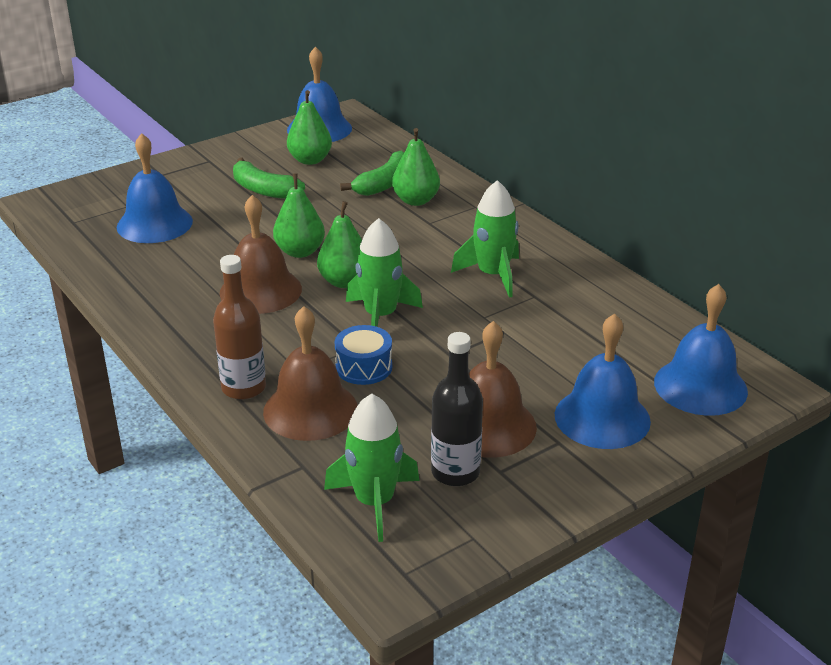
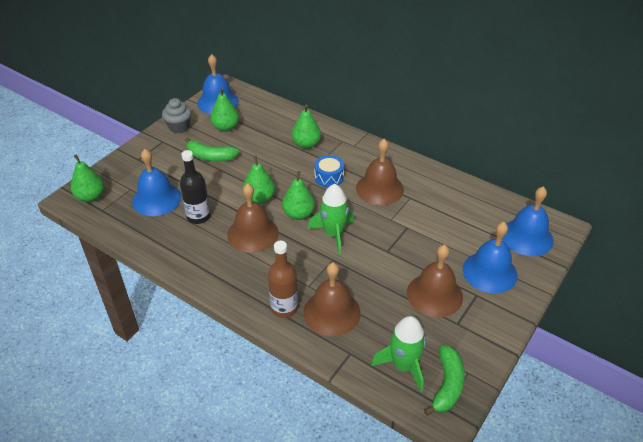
camera: 20 degrees left, 10 degrees up
blue drum [335,325,392,385] -> blue drum moved to [314,155,344,187]
green banana [340,151,404,196] -> green banana moved to [424,345,465,416]
black bottle [431,332,483,486] -> black bottle moved to [180,150,211,224]
green rocket [451,180,519,298] -> brown bell [356,139,404,205]
none -> green pear [71,154,104,202]
none -> grey cupcake [162,98,192,133]

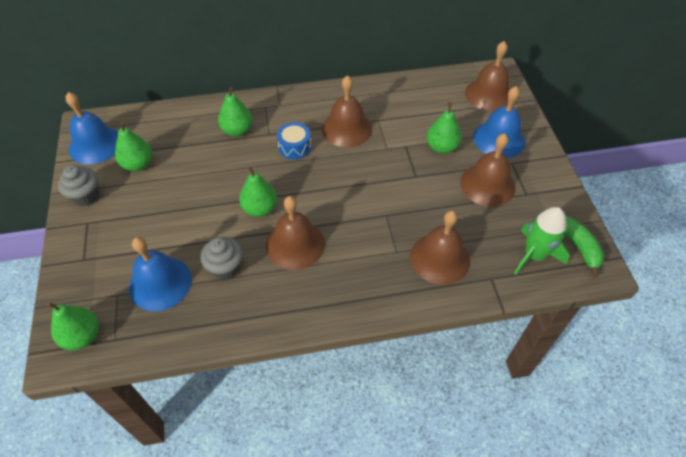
camera: 45 degrees left, 10 degrees up
black bottle [180,150,211,224] -> grey cupcake [200,237,243,280]
green banana [185,137,239,162] -> none
brown bottle [268,241,298,318] -> none
green pear [282,171,315,220] -> green pear moved to [427,102,462,154]
green rocket [308,184,354,254] -> none
blue bell [502,187,554,256] -> brown bell [465,41,510,112]

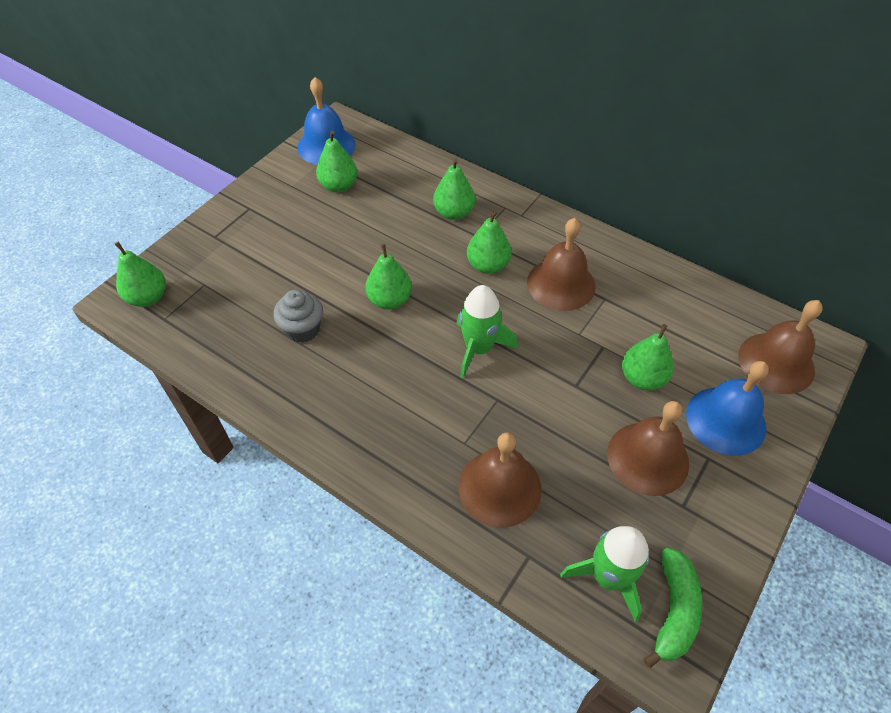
camera: 45 degrees right, 0 degrees up
grey cupcake [58,165,99,206] -> none
blue bell [129,237,192,311] -> none
brown bell [266,196,325,270] -> none
blue drum [277,122,311,159] -> green pear [467,210,511,274]
none -> green rocket [456,285,517,378]

